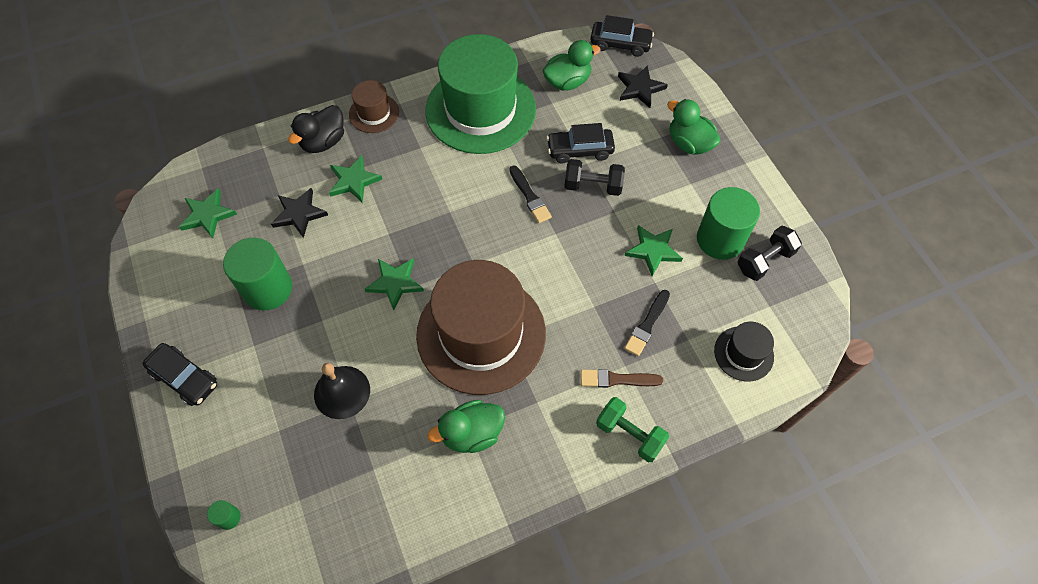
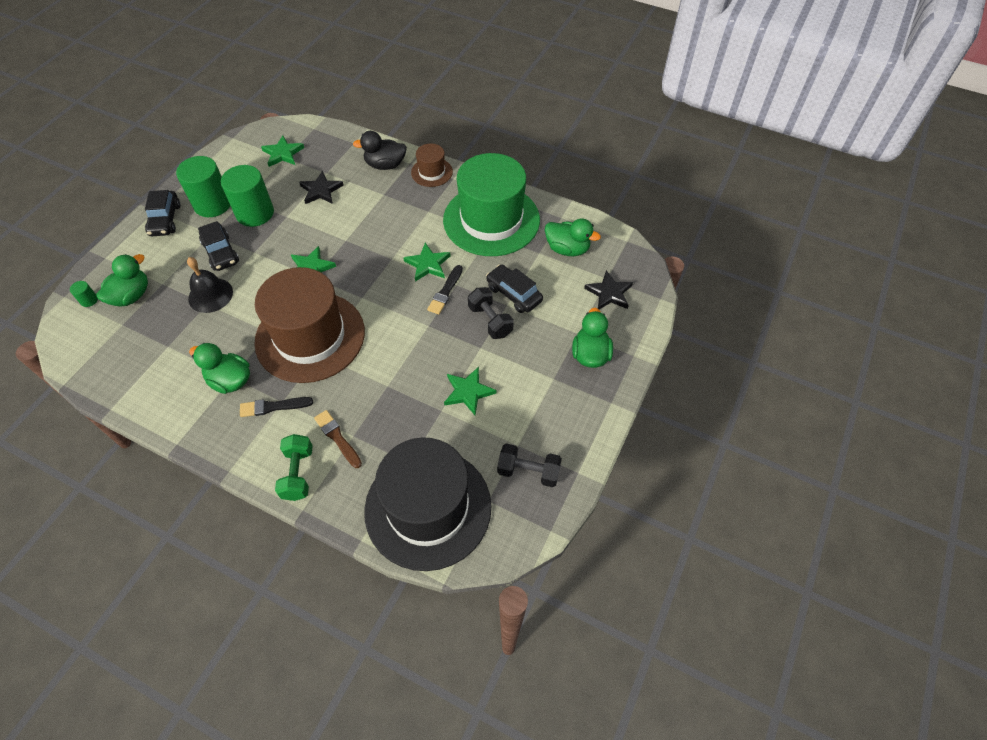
camera: 50 degrees right, 5 degrees down
green star [329,155,382,203] -> green star moved to [403,243,451,282]
black car [590,15,654,57] -> black car moved to [198,221,239,271]
black brush [624,290,670,356] -> black brush moved to [240,397,313,417]
green cylinder [697,187,760,260] -> green cylinder moved to [176,156,230,217]
black hat [714,322,774,382] -> black hat [364,437,492,571], size x2.21
none -> green duck [96,254,148,307]

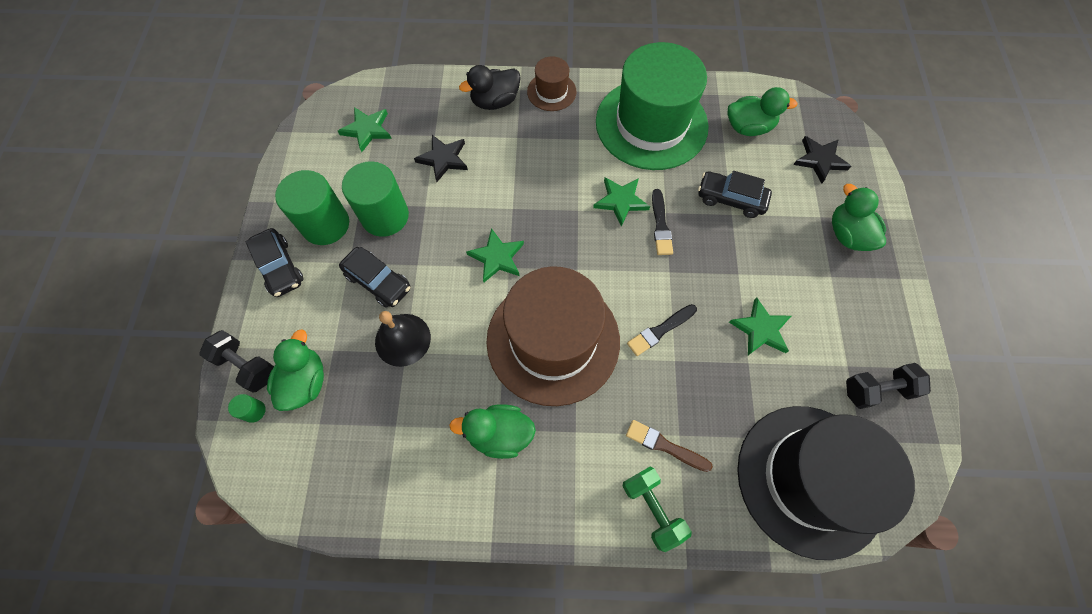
camera: 25 degrees left, 10 degrees up
black brush [240,397,313,417] -> black brush moved to [627,304,697,356]
black dumbbell [468,287,514,339] -> black dumbbell moved to [199,330,274,392]

